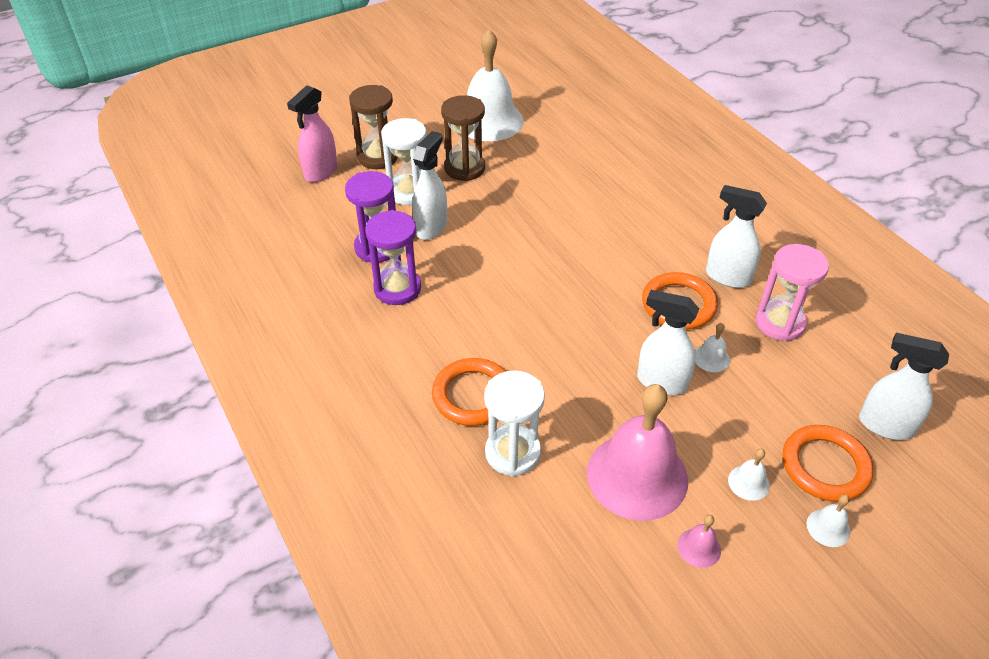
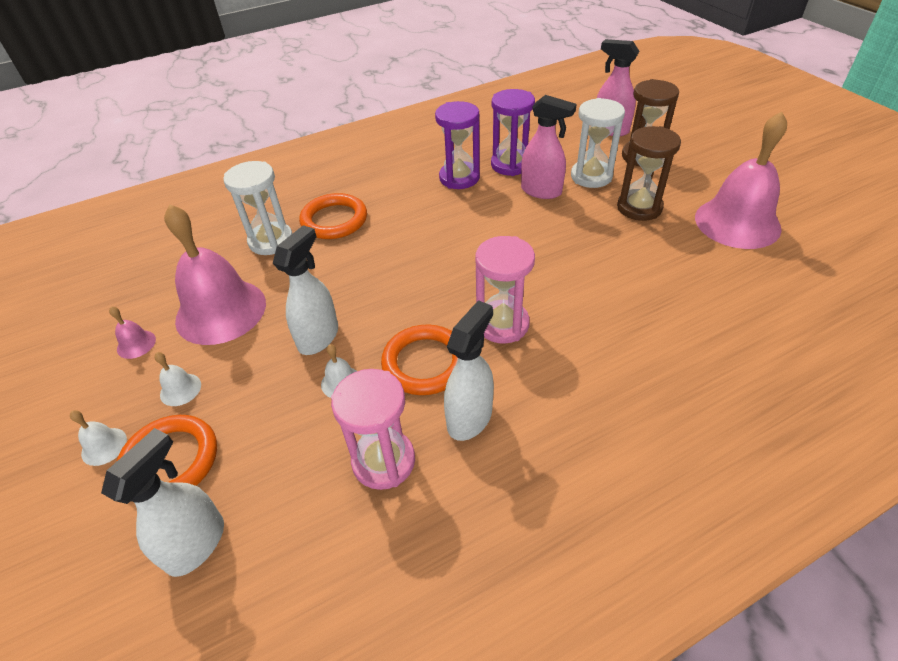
camera: 95 degrees right, 0 degrees up
white spray bottle [412,131,447,240] -> pink spray bottle [521,95,577,199]
white bell [467,29,524,141] -> pink bell [695,112,787,249]
none -> pink hourglass [475,236,535,344]

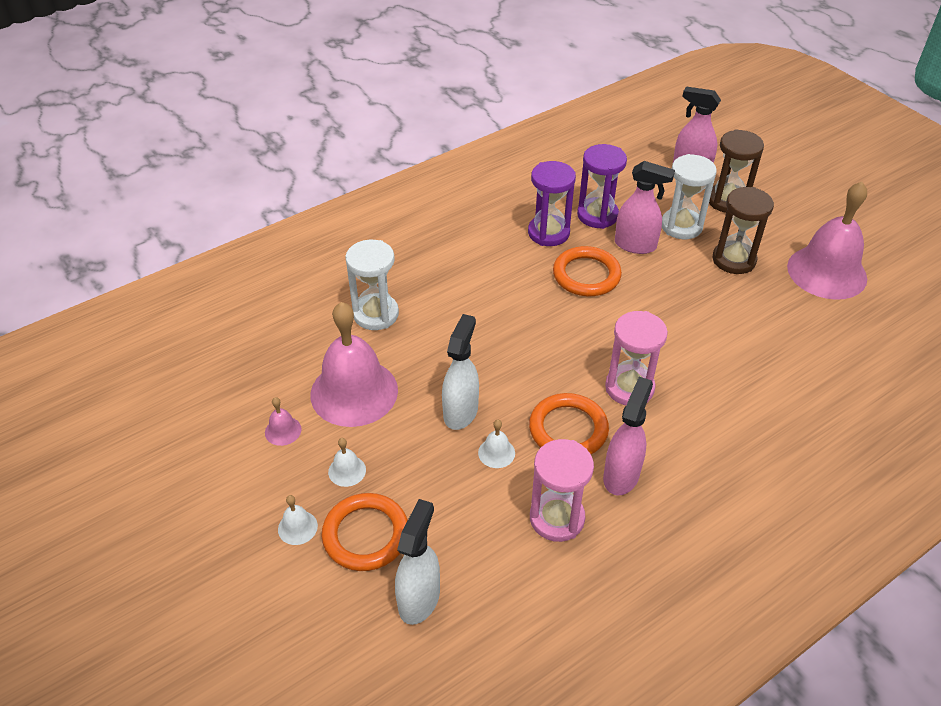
camera: 10 degrees left, 0 degrees up
orange ring [299,193,367,239] -> orange ring moved to [553,246,622,296]
white spray bottle [444,300,494,441] -> pink spray bottle [603,377,653,496]

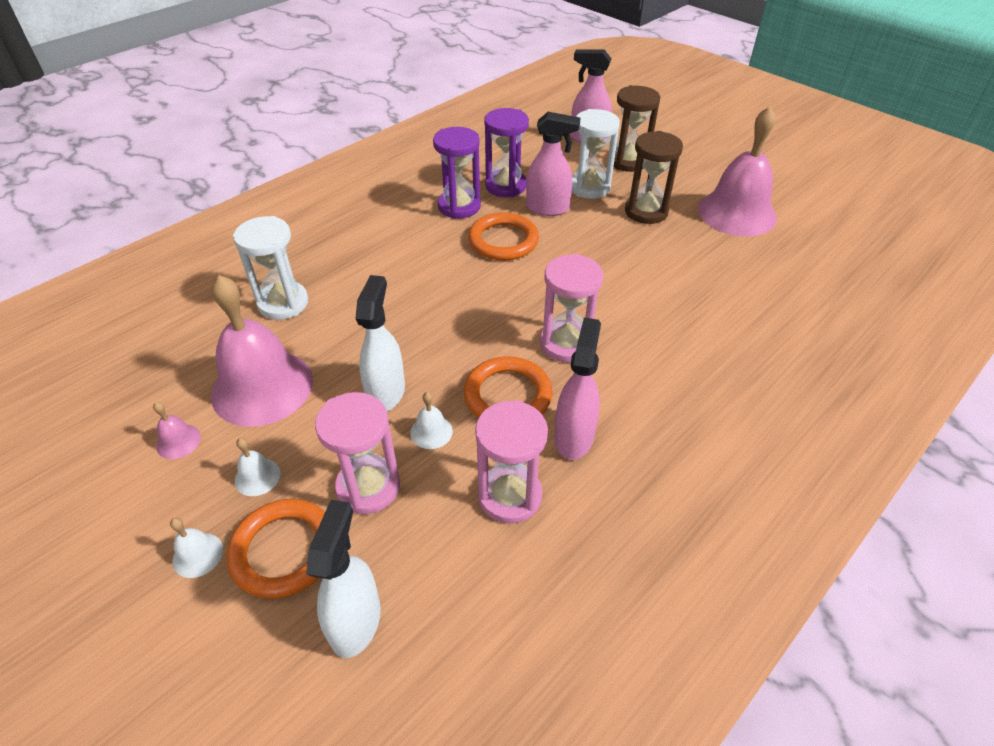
camera: 10 degrees left, 0 degrees up
none -> pink hourglass [315,392,400,514]

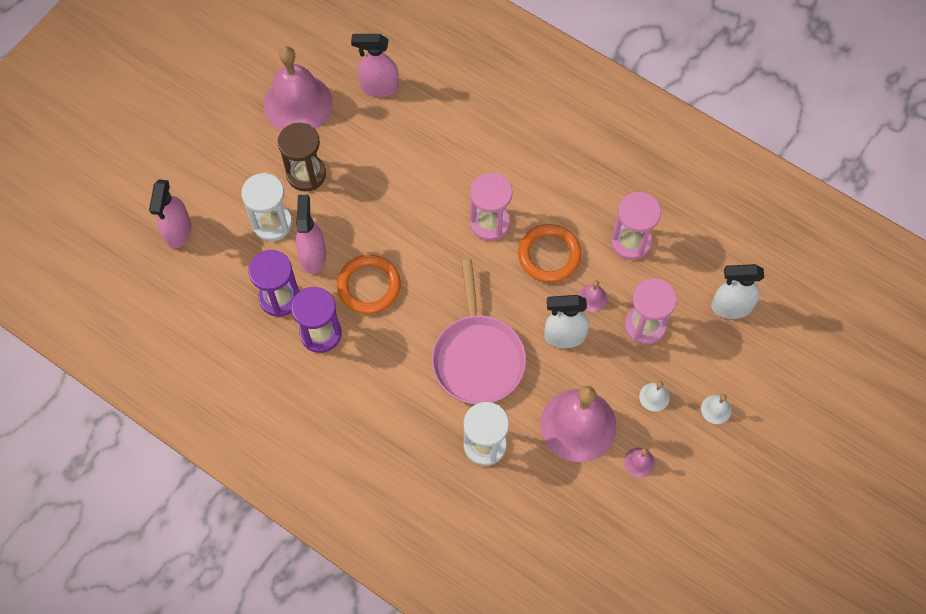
camera: 100 degrees left, 20 degrees up
orange ring [227,499,325,599] -> none
white bell [410,392,453,449] -> pink bell [578,280,607,312]
pink spray bottle [554,317,601,460] -> pink spray bottle moved to [351,34,399,97]
brown hourglass [613,85,660,172] -> none
none -> pink pan [432,259,526,404]

